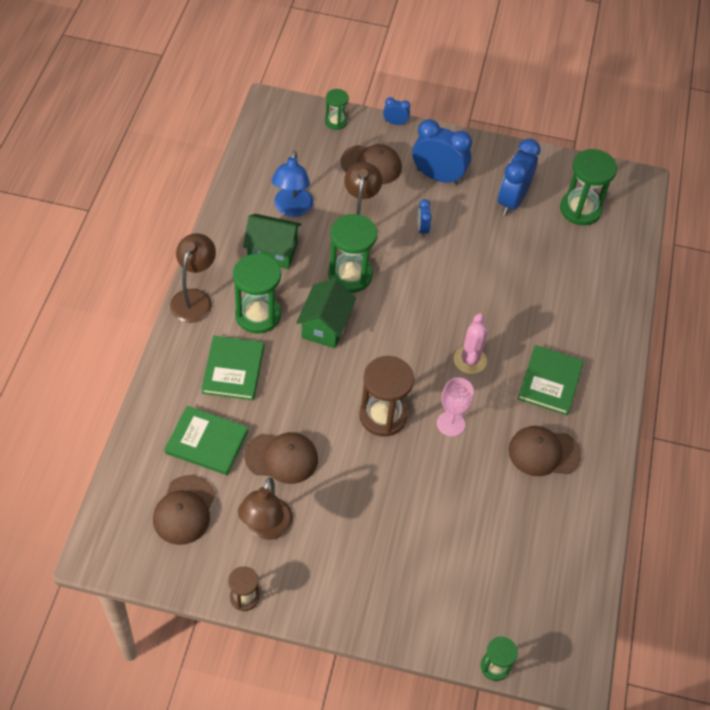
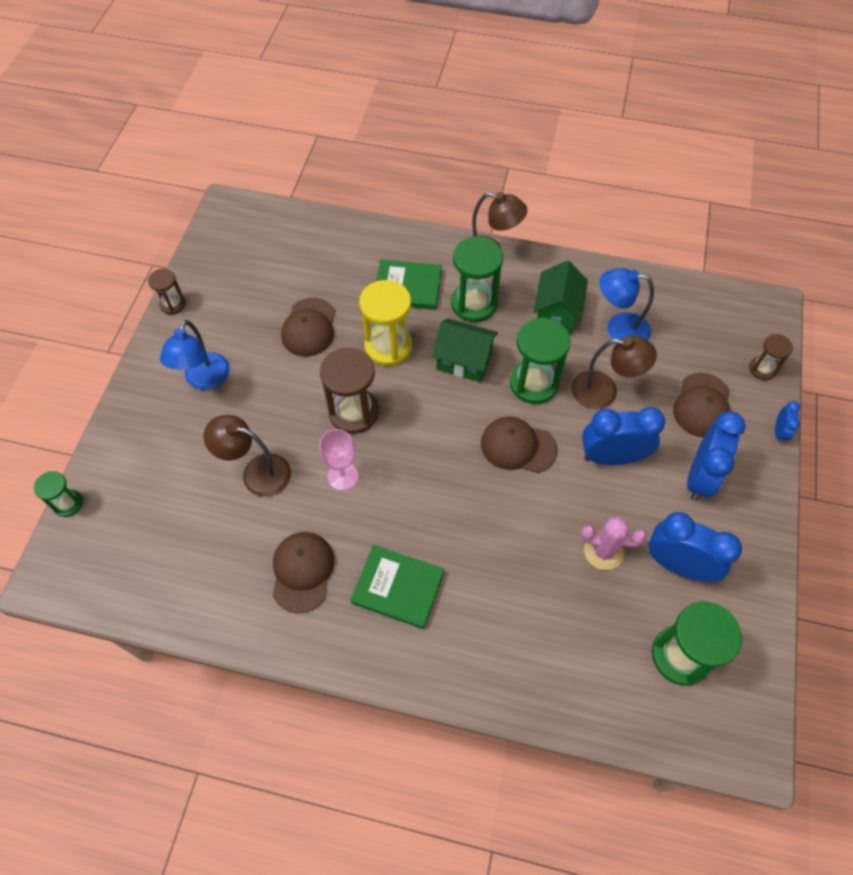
camera: 95 degrees right, 5 degrees up
brown cap [153,475,215,545] -> brown cap moved to [481,416,557,473]
green book [164,406,248,475] -> none
brown lamp [238,477,293,540] -> brown lamp moved to [203,415,291,497]
green hourglass [325,89,349,130] -> brown hourglass [749,334,793,380]
blue clock [418,199,432,237] -> blue clock [582,407,666,465], size x2.11
pink cactus [454,313,488,374] -> pink cactus moved to [581,516,646,570]
none -> blue lamp [160,320,230,390]
none -> yellow hourglass [359,280,412,366]

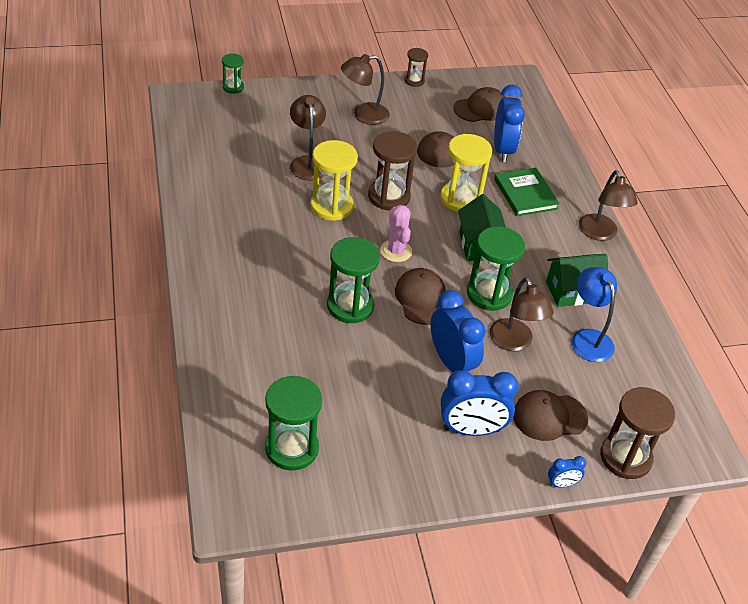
camera: 60 degrees right, 15 degrees down
blue lamp [160,320,230,390] -> brown lamp [341,54,390,125]
brown cap [273,532,334,613] -> brown cap moved to [454,87,505,122]
pink goblet [319,429,358,491] -> yellow hourglass [311,140,358,221]
green book [350,545,445,629] -> none
green hourglass [451,236,503,322] -> green hourglass moved to [327,237,380,323]
pink cactus [581,516,646,570] -> pink cactus moved to [380,205,412,262]
blue clock [648,512,742,582] -> blue clock moved to [494,84,525,162]
brown hourglass [749,334,793,380] -> brown hourglass [600,387,675,479], size x1.82

